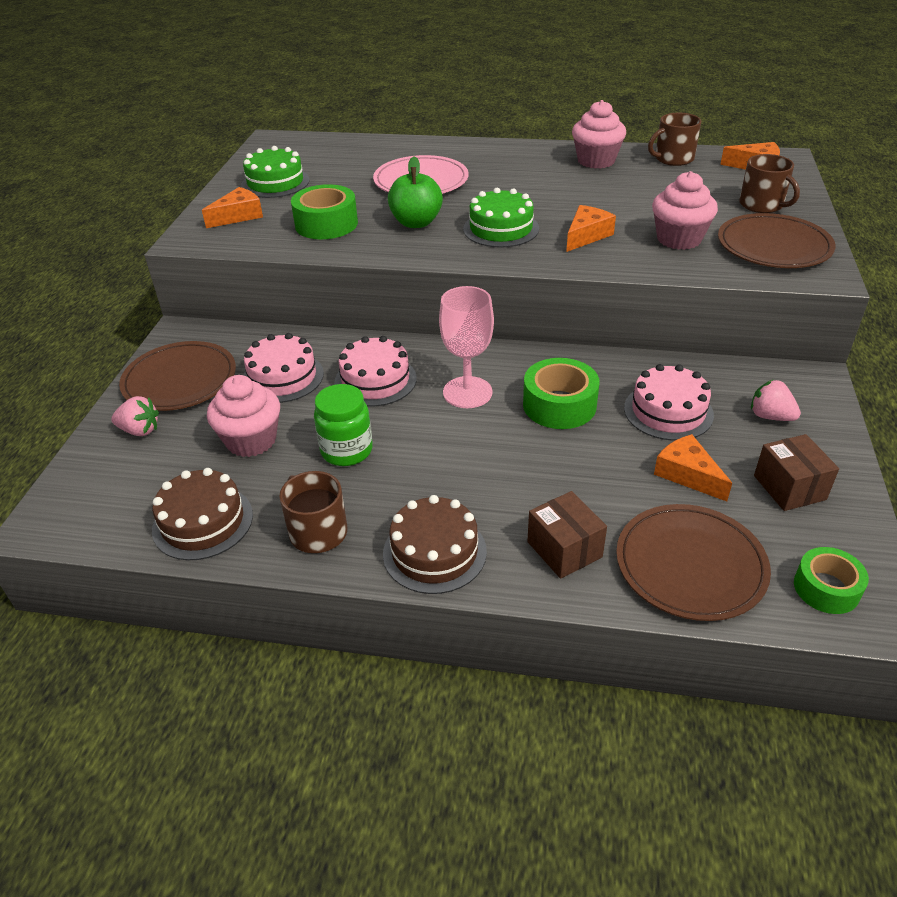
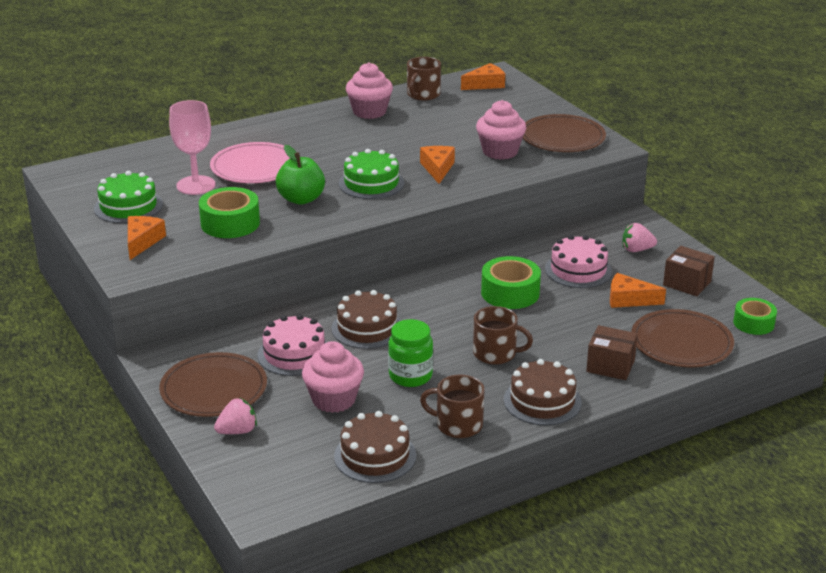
camera: 40 degrees left, 10 degrees down
pink cake [334,336,417,407] -> brown cake [331,290,401,349]
pink goblet [439,286,494,408] -> pink goblet moved to [169,100,216,195]
brown mug [739,154,800,213] -> brown mug moved to [473,306,533,365]

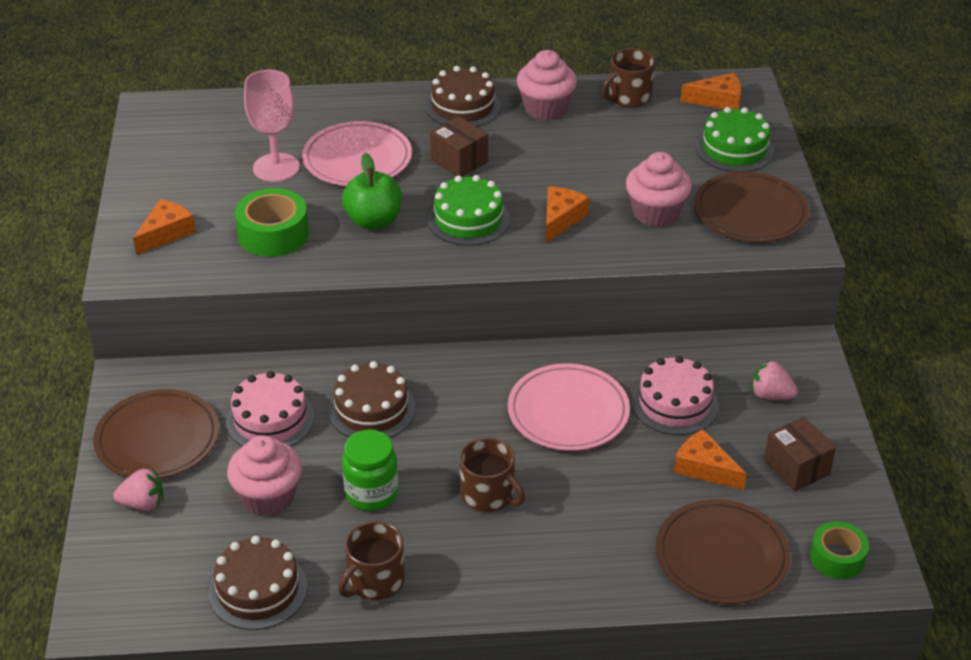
camera: 25 degrees right, 10 degrees up
green cake [94,171,163,223] -> green cake moved to [696,107,774,172]
brown mug [420,375,485,438] -> brown mug turned 90 degrees counterclockwise [338,521,405,600]
green tape [481,256,541,309] -> pink plate [508,363,630,451]
brown cake [504,359,582,425] -> brown cake moved to [426,66,501,127]
brown box [586,325,638,380] -> brown box moved to [430,116,488,177]

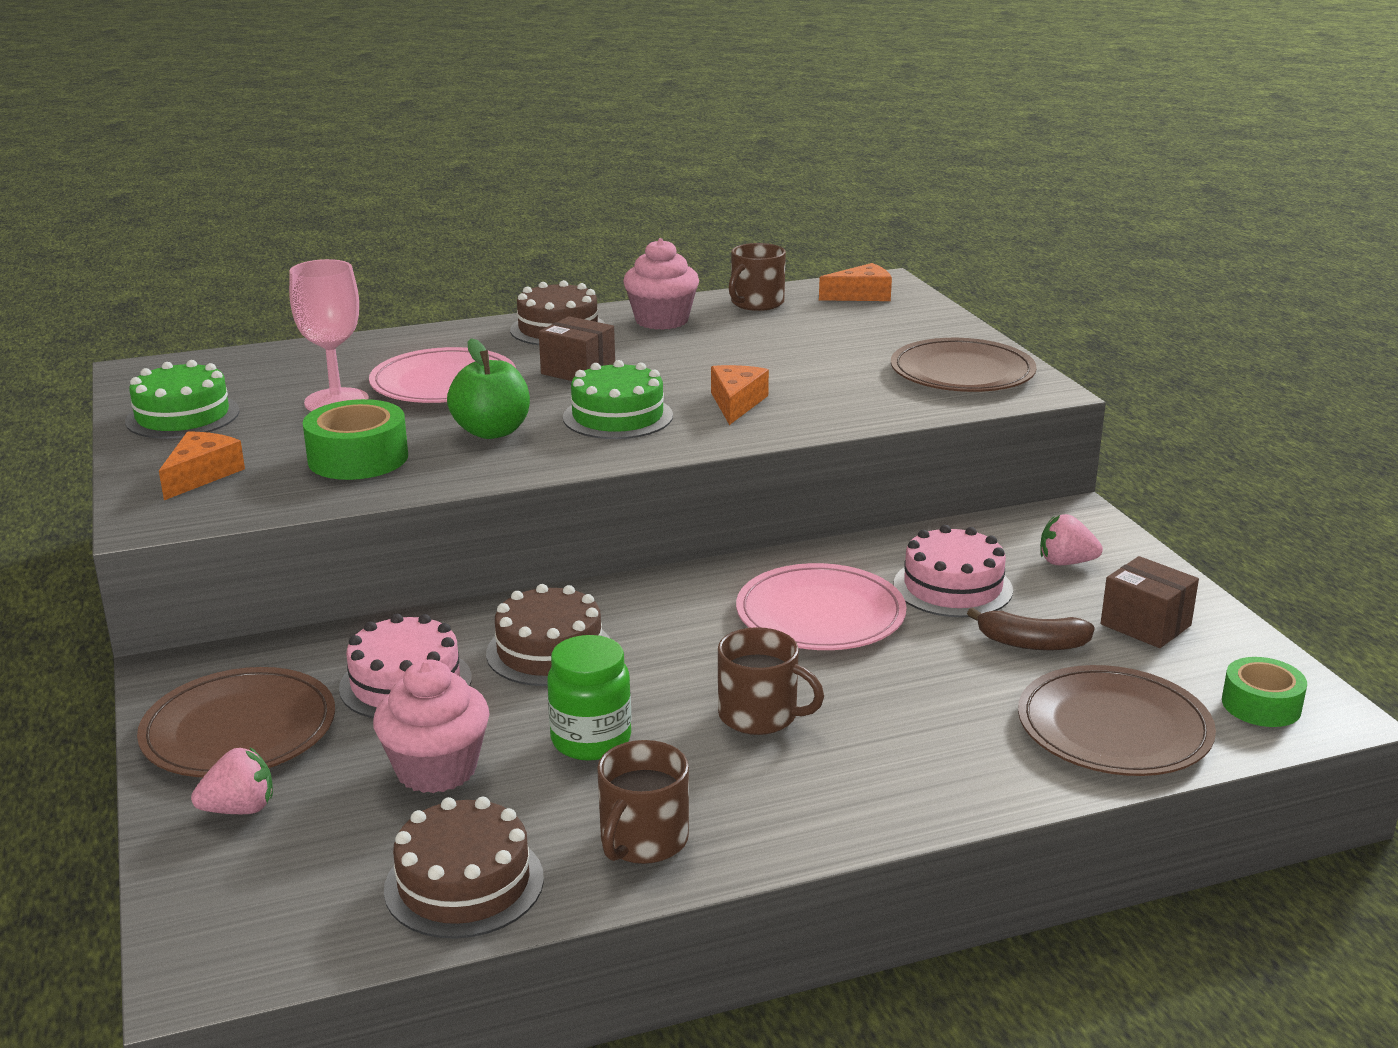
camera: 15 degrees left, 15 degrees down
pink cupcake [626,152,692,227] -> none
orange cheese [674,429,747,490] -> brown banana [967,607,1095,650]
green cake [696,107,774,172] -> green cake moved to [125,360,240,439]

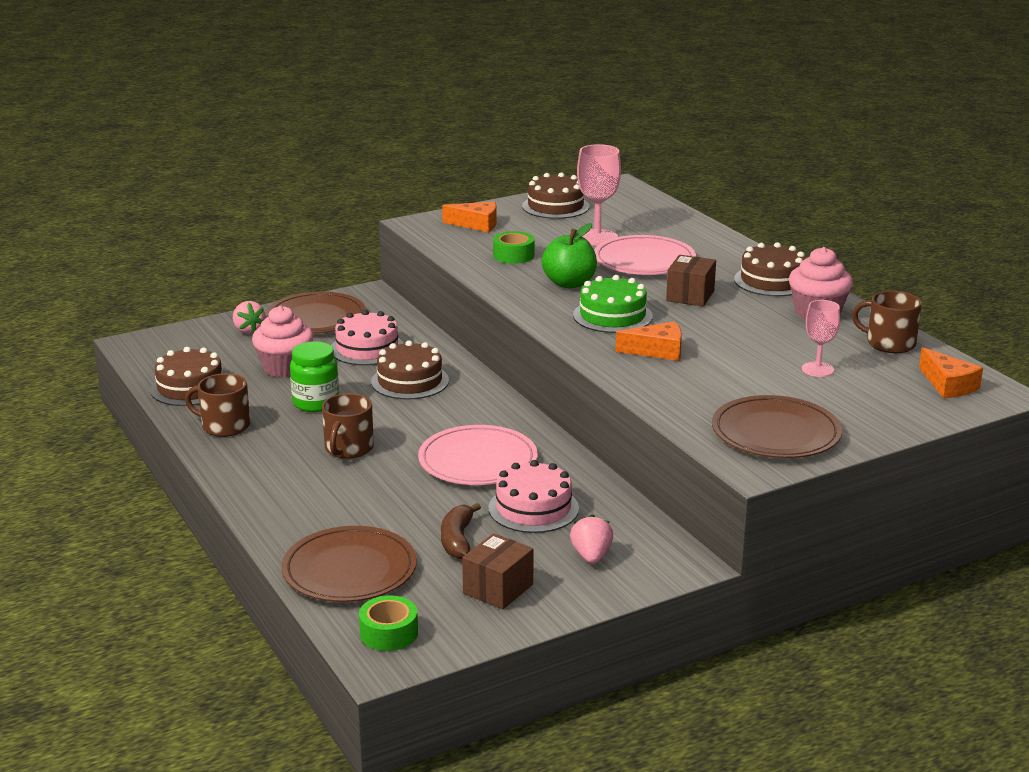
camera: 80 degrees right, 0 degrees up
green cake [125,360,240,439] -> brown cake [522,172,590,219]
green tape [303,399,408,480] -> green tape [493,231,535,264], size x0.67
none -> pink goblet [802,300,840,377]

